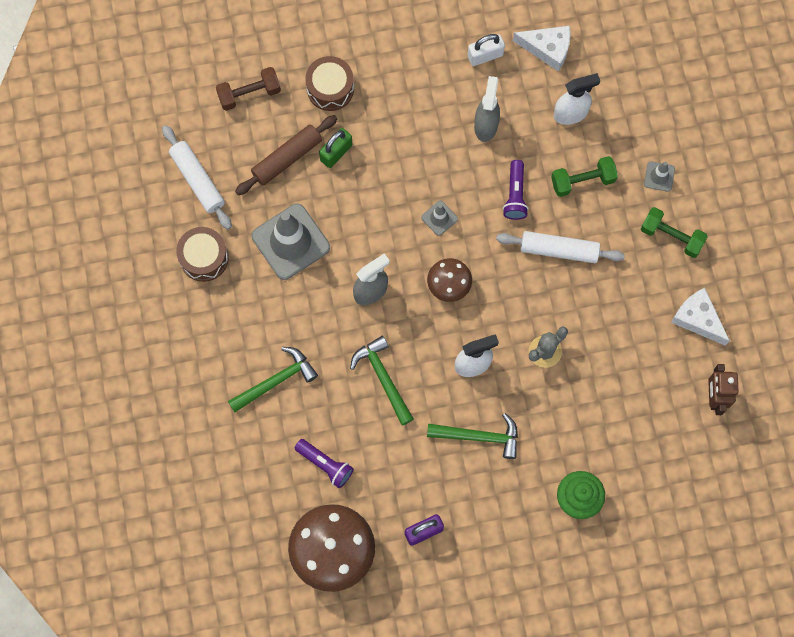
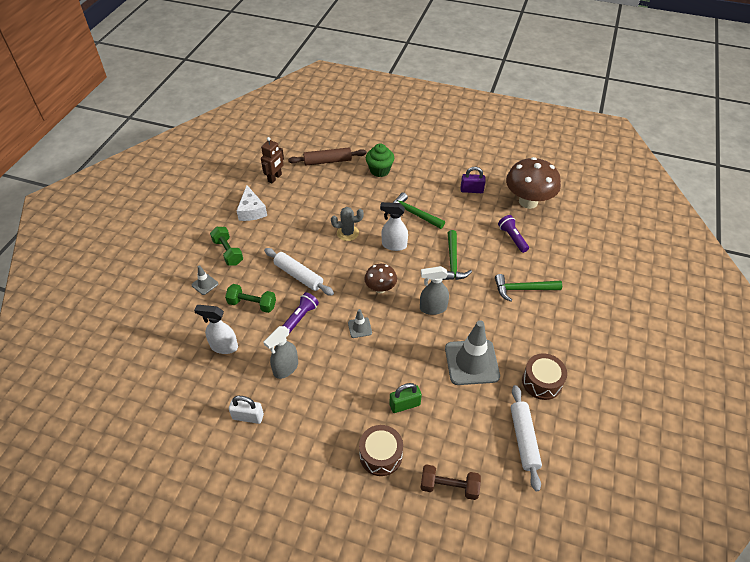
camera: 150 degrees left, 25 degrees down
brown rolling pin [235,115,337,195] -> brown rolling pin moved to [288,148,367,165]
white cheese [513,26,571,72] -> none

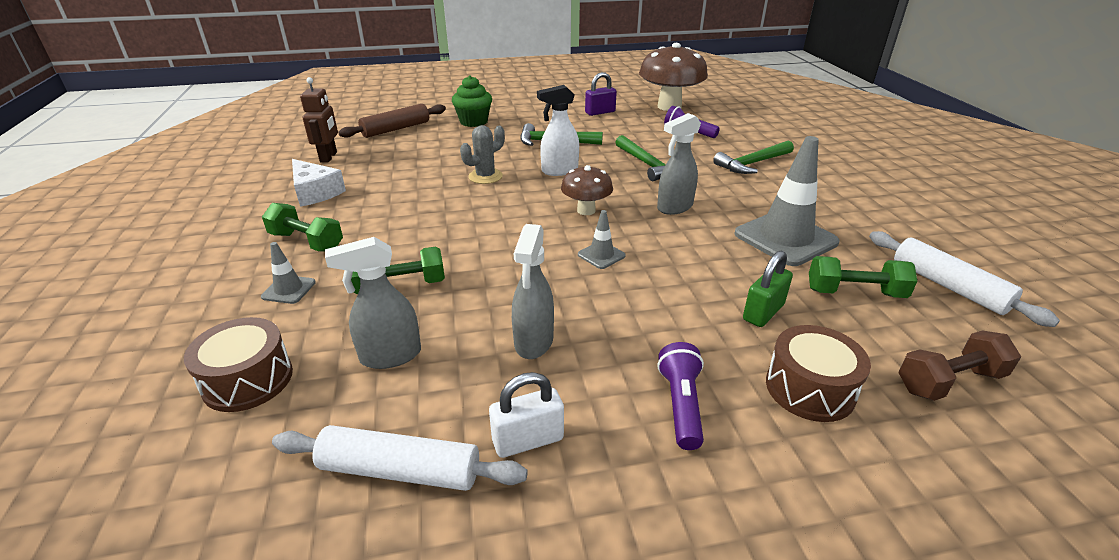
camera: 30 degrees left, 15 degrees down
white spray bottle [194,305,238,354] -> grey spray bottle [325,237,421,369]
white rolling pin [264,248,334,296] -> white rolling pin moved to [272,425,528,491]
purple flashlight [282,292,319,333] -> purple flashlight moved to [657,342,704,450]
brown drum [522,353,567,400] -> brown drum moved to [184,317,293,412]
none -> green dumbbell [809,256,917,298]

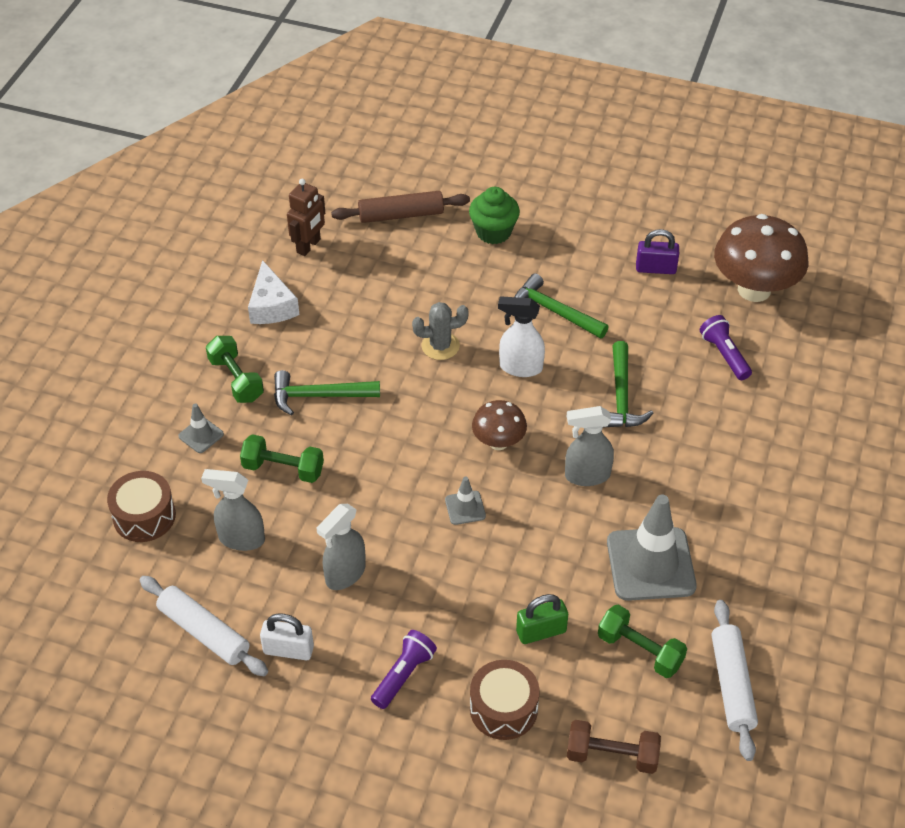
camera: 30 degrees right, 15 degrees up
green hammer [713,140,794,174] -> green hammer moved to [274,370,380,416]

